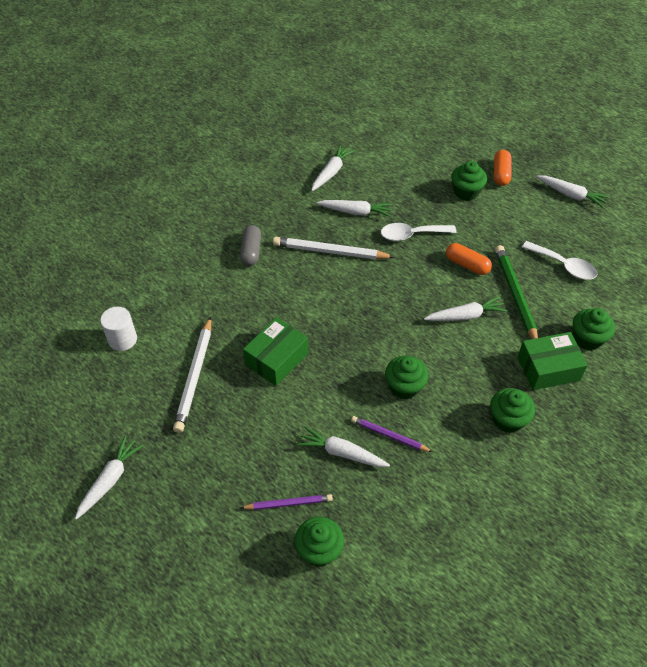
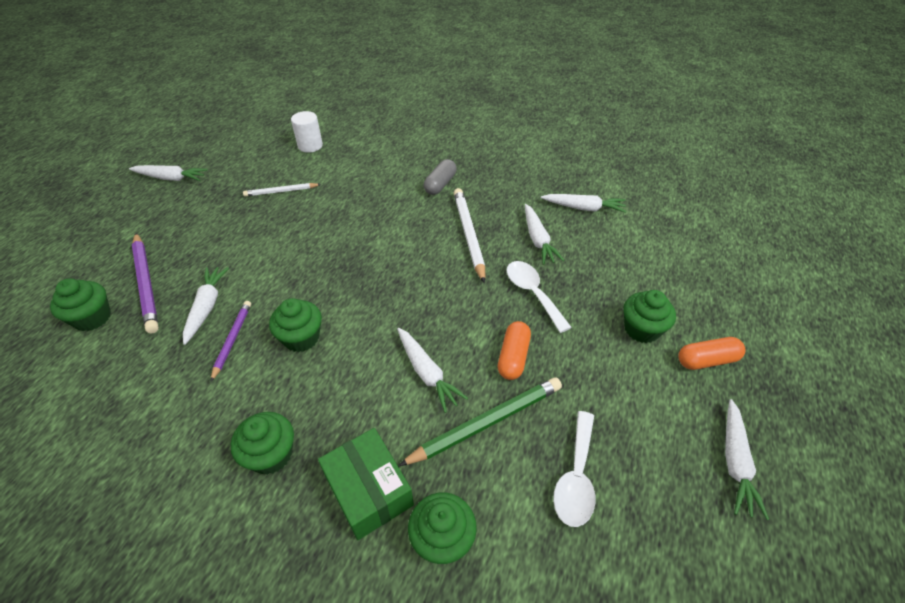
camera: 70 degrees right, 5 degrees down
white pencil [173,316,211,433] -> white pencil [243,183,321,197], size x0.60
grey capsule [240,225,261,266] -> grey capsule turned 45 degrees counterclockwise [424,159,457,195]
purple pencil [241,494,333,510] -> purple pencil [132,233,159,334], size x1.66
green box [243,317,308,386] -> none

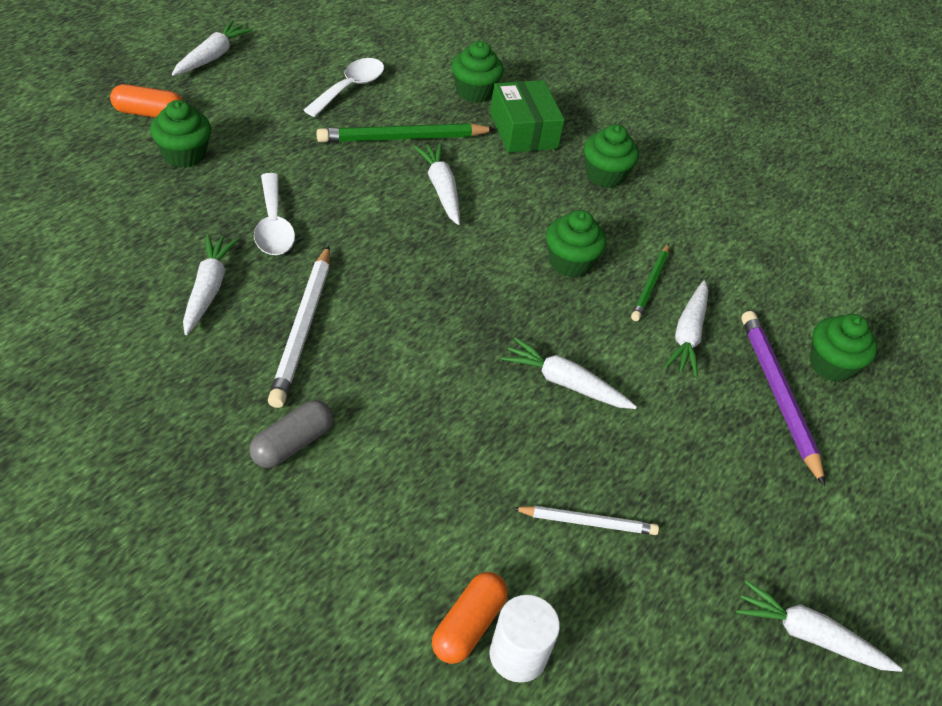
camera: 170 degrees left, 0 degrees up
purple pencil [211,301,251,382] -> green pencil [631,244,669,321]
orange capsule [498,321,531,380] -> orange capsule moved to [432,572,508,664]
white carrot [541,194,626,213] -> white carrot moved to [501,337,637,409]

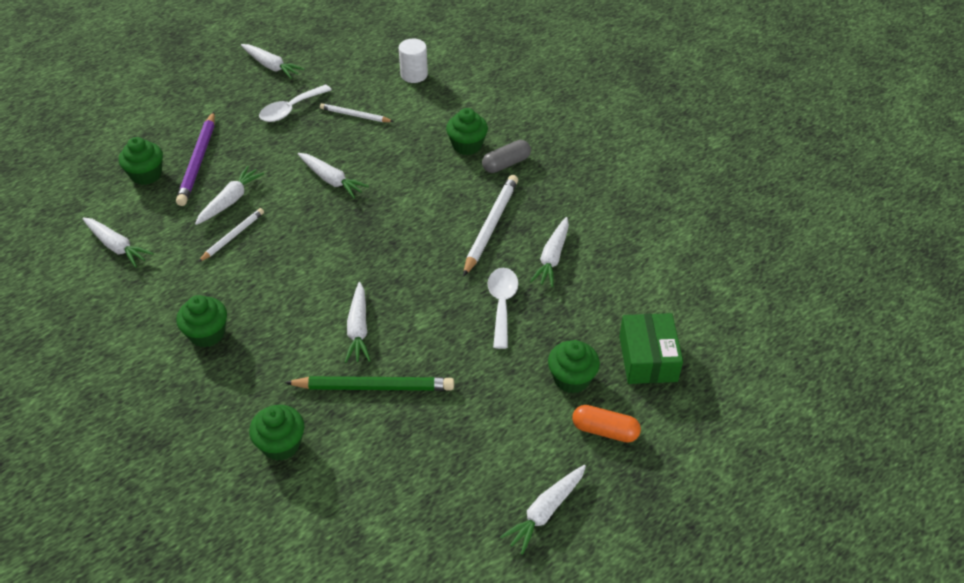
camera: 160 degrees left, 0 degrees up
white spoon [304,58,384,117] -> white spoon moved to [259,84,332,122]
orange capsule [432,572,508,664] -> none
green box [490,80,565,153] -> green box moved to [619,313,683,384]
green cupcake [546,210,607,278] -> green cupcake moved to [446,108,488,155]
green pencil [631,244,669,321] -> white pencil [198,208,264,262]
none -> white carrot [82,217,154,267]

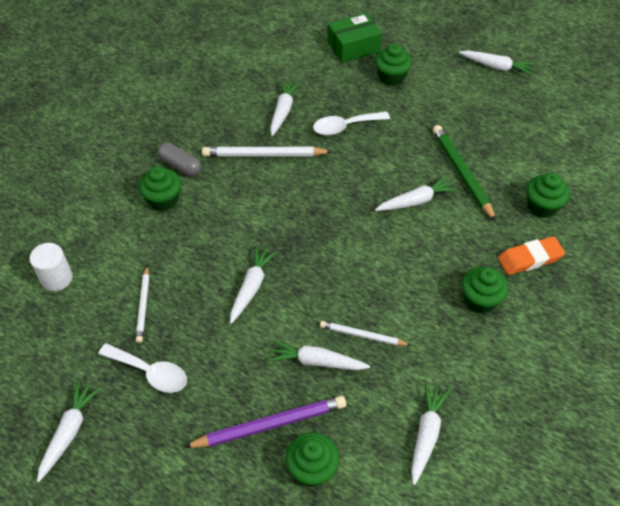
camera: 110 degrees left, 5 degrees up
white carrot [530,217,569,287] -> white carrot turned 75 degrees counterclockwise [270,80,300,136]
orange capsule [572,405,641,443] -> none
none -> orange eraser [498,236,565,275]

